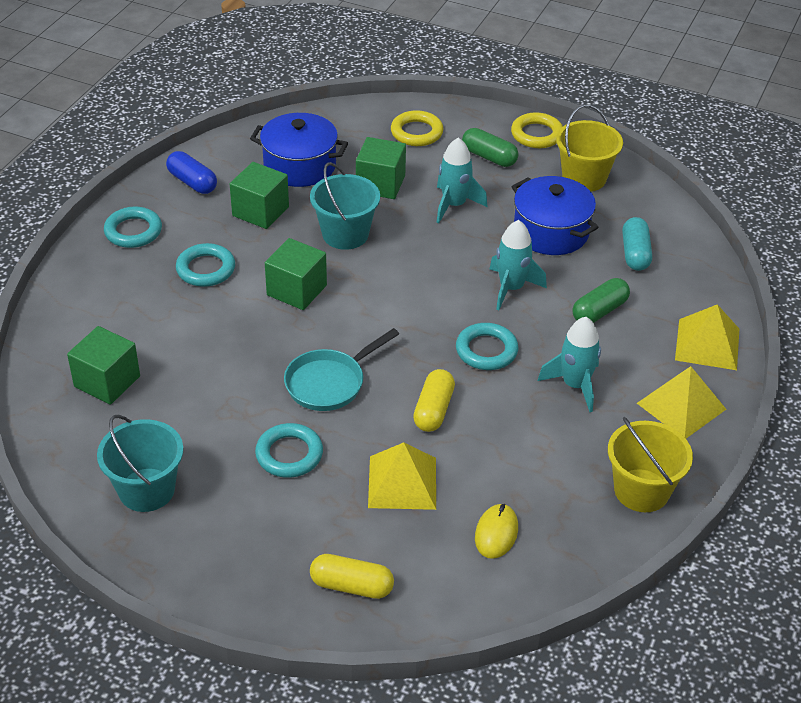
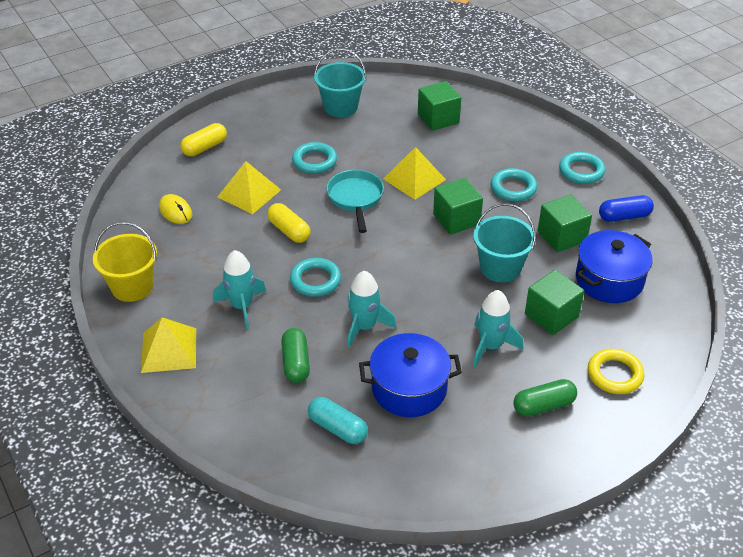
camera: 125 degrees right, 0 degrees up
yellow ring [511,112,563,148] -> none
yellow bucket [556,105,623,192] -> none
yellow pyramid [675,304,739,370] -> yellow pyramid moved to [383,147,446,200]

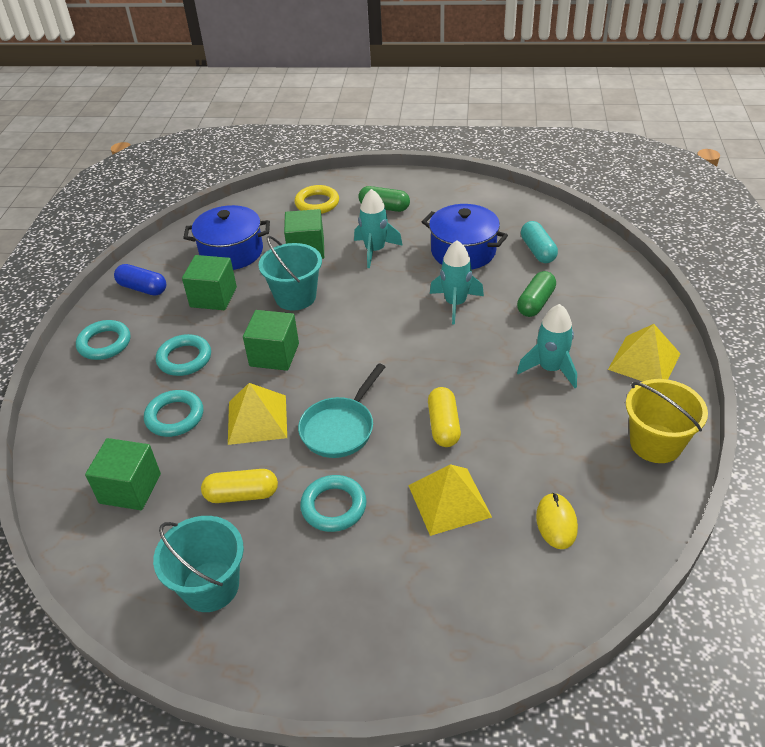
camera: 140 degrees left, 0 degrees up
yellow capsule [180,123,227,156] -> yellow capsule moved to [201,469,278,503]
turquoise ring [290,258,341,297] -> turquoise ring moved to [144,390,203,437]

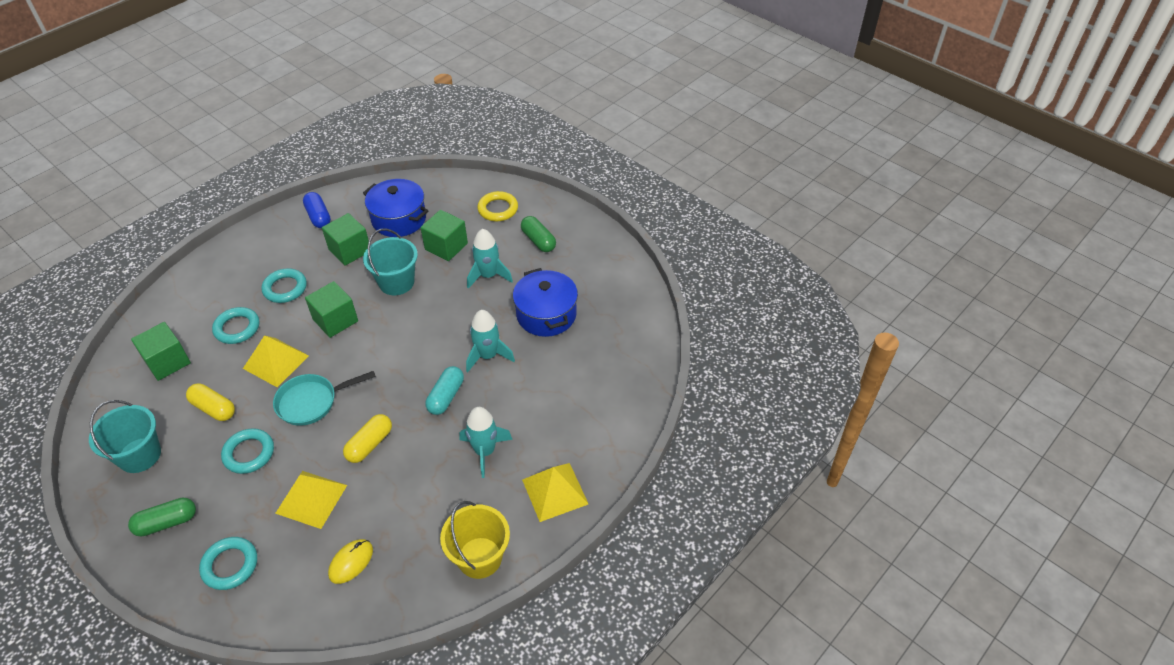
camera: 35 degrees right, 5 degrees up
turquoise ring [76,320,130,360] -> turquoise ring moved to [199,537,257,590]
green capsule [517,271,556,317] -> green capsule moved to [128,498,196,536]
turquoise capsule [521,221,558,263] -> turquoise capsule moved to [425,366,464,415]

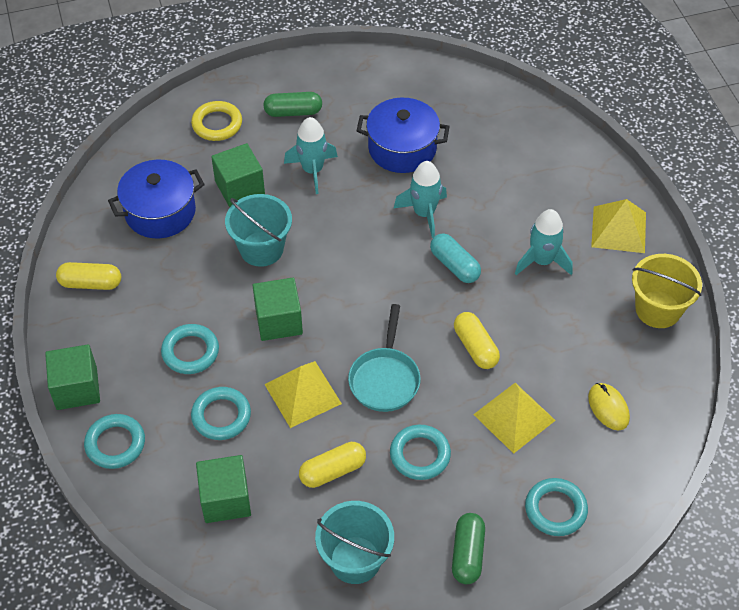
camera: 60 degrees left, 5 degrees up
blue capsule [303,192,331,228] -> yellow capsule [56,262,121,290]
green cube [322,213,369,266] -> green cube moved to [45,344,100,410]
none -> turquoise ring [84,414,145,469]

